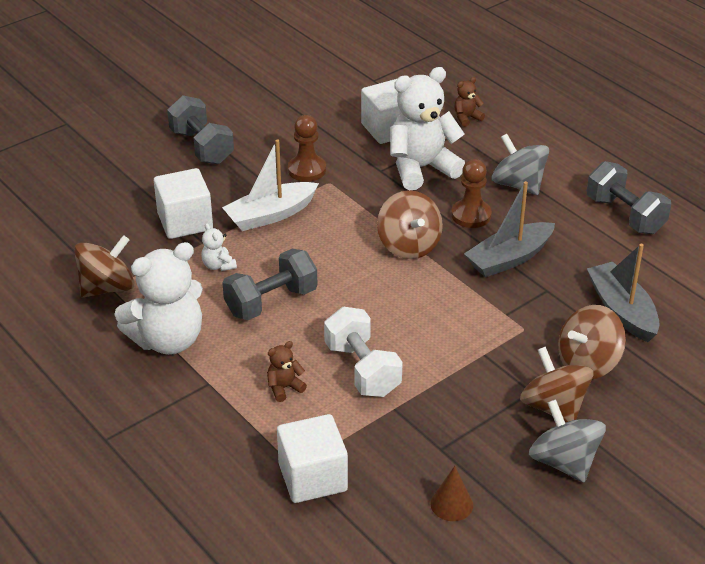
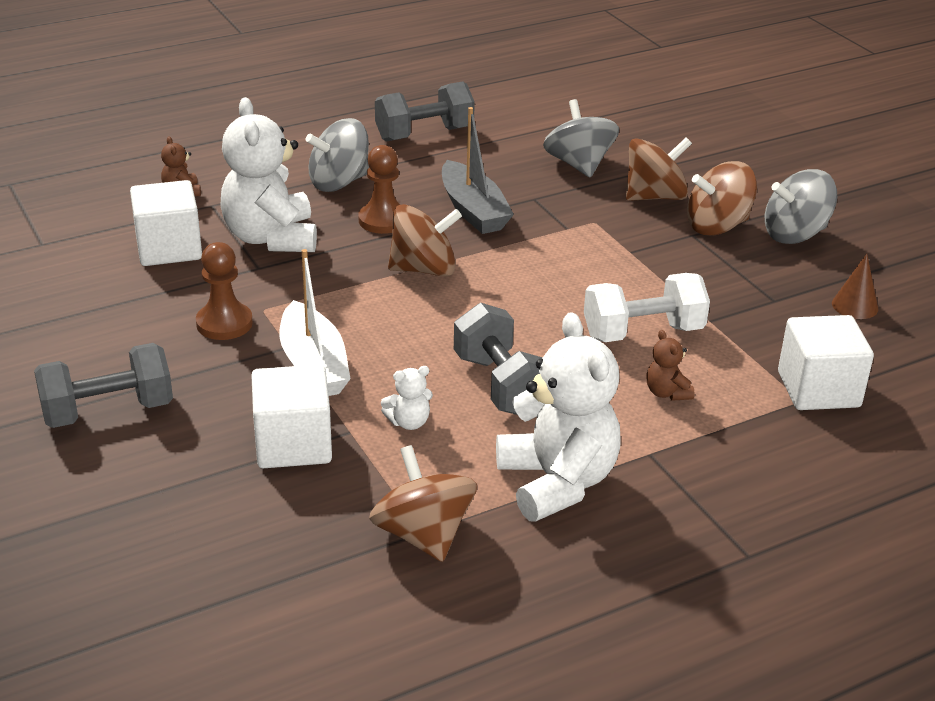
camera: 80 degrees left, 5 degrees down
brown spinning top [558,305,626,379] -> brown spinning top turned 90 degrees counterclockwise [626,137,692,201]
grey boat [587,244,660,342] -> grey spinning top [543,99,619,177]

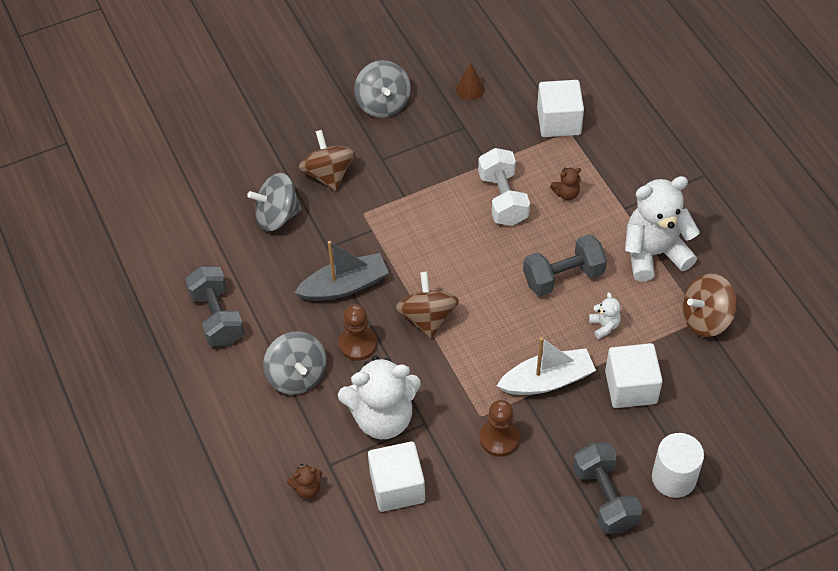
camera: 85 degrees left, 20 degrees up
brown spinning top [687,161,757,236] -> none
none -> white cylinder [652,433,704,498]

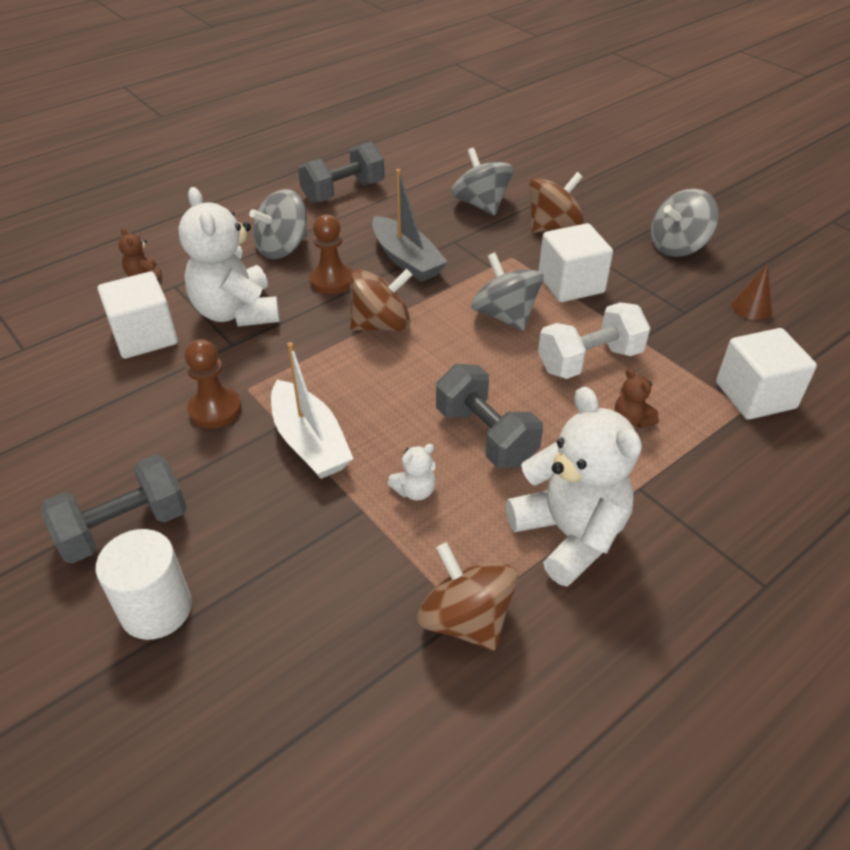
camera: 75 degrees right, 10 degrees down
white cube [605,343,663,408] -> white cube moved to [539,223,613,302]
none -> grey spinning top [471,252,544,331]

